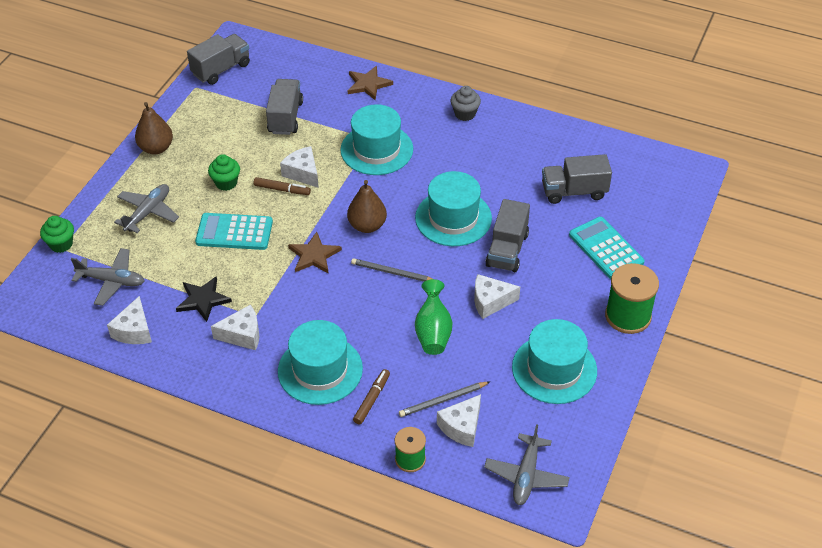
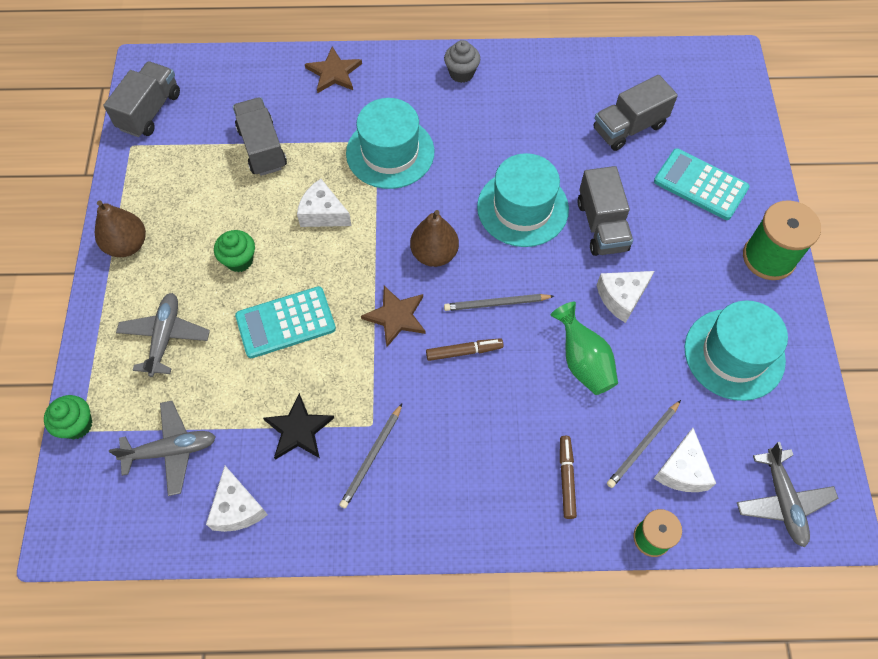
camera: 25 degrees left, 15 degrees up
white cheese [211,305,259,350] -> grey pencil [339,404,402,508]
brown marker [254,177,311,195] -> brown marker moved to [426,338,504,361]
turquoise hat [278,320,363,405] -> none

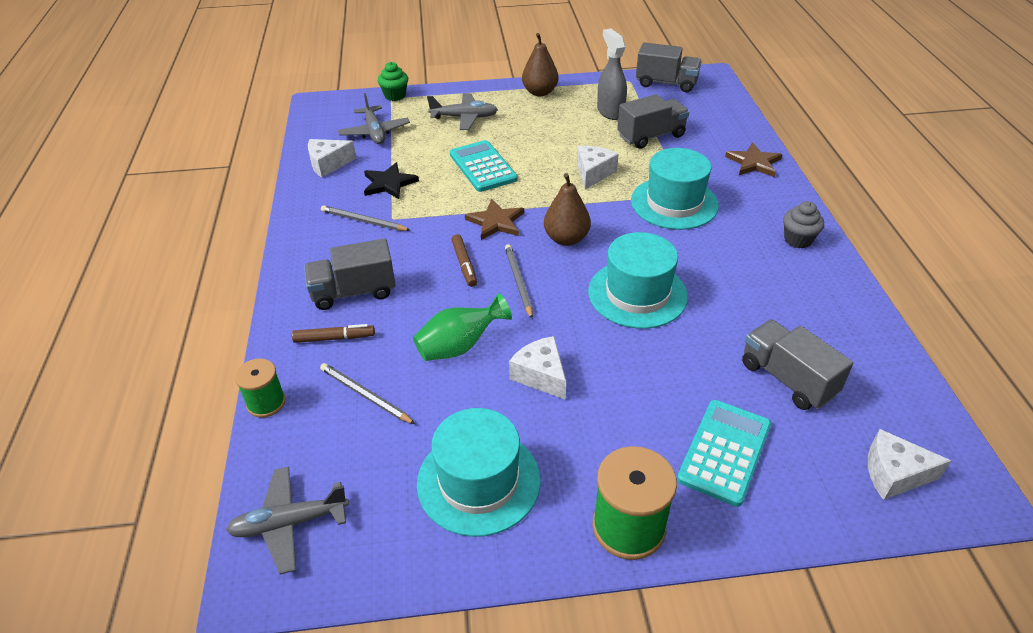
camera: 85 degrees right, 20 degrees down
green cupcake [214,230,255,272] -> none
grey truck [578,166,633,256] -> grey truck moved to [304,239,396,310]
white cheese [654,428,716,492] -> white cheese moved to [868,429,951,500]
none -> grey spray bottle [597,29,627,120]

